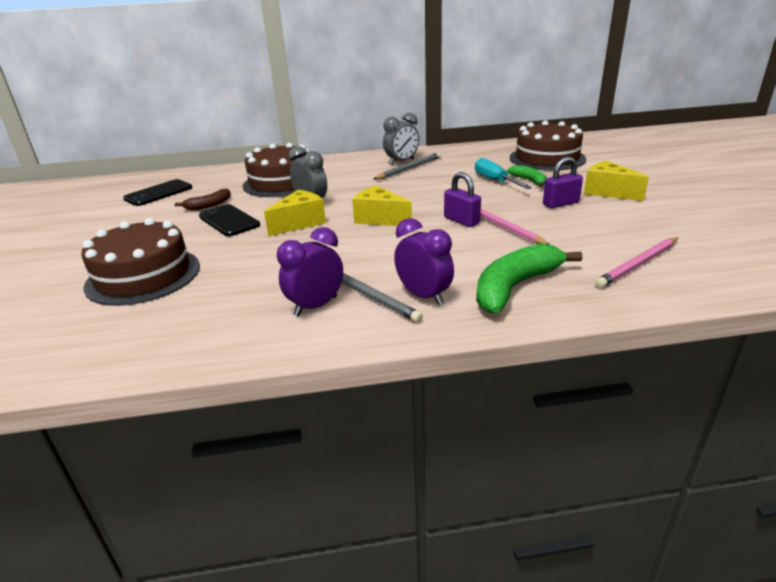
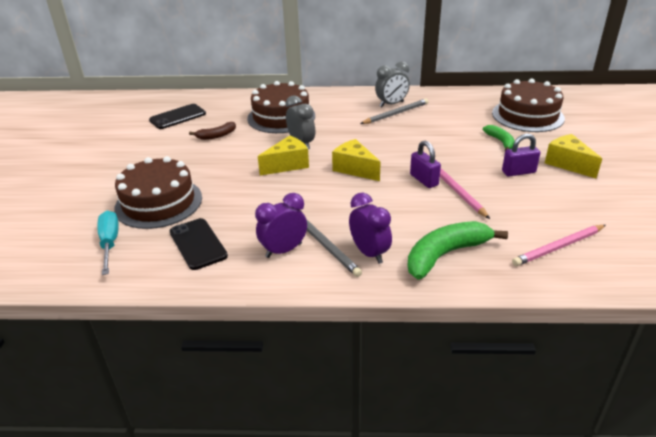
camera: 10 degrees right, 5 degrees up
black phone [199,204,260,236] -> black phone moved to [170,218,228,270]
turquoise screwdriver [475,158,532,189] -> turquoise screwdriver moved to [97,211,119,275]

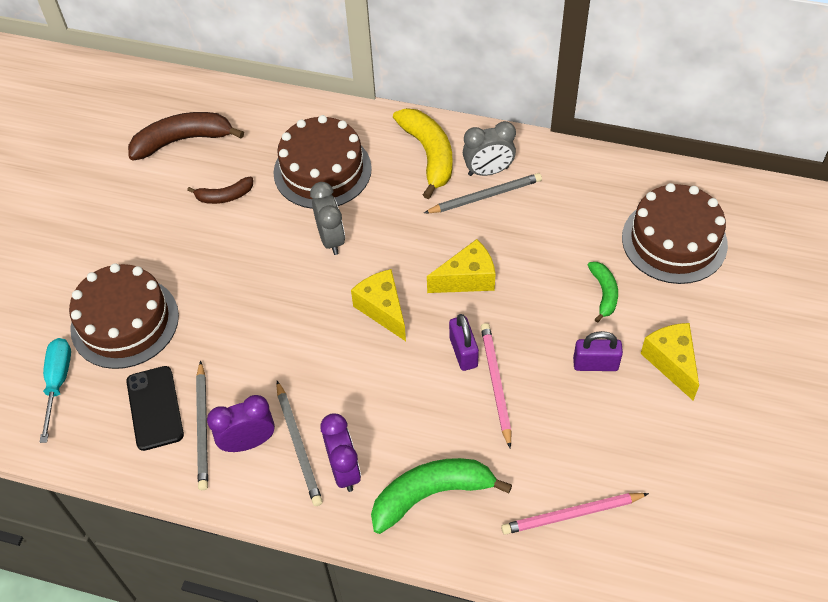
camera: 15 degrees right, 20 degrees up
black phone [149,104,206,129] -> brown banana [128,112,244,160]
yellow cheese [258,135,309,176] -> yellow cheese moved to [427,239,495,293]
none -> grey pencil [196,361,208,490]
none -> yellow banana [393,108,453,199]

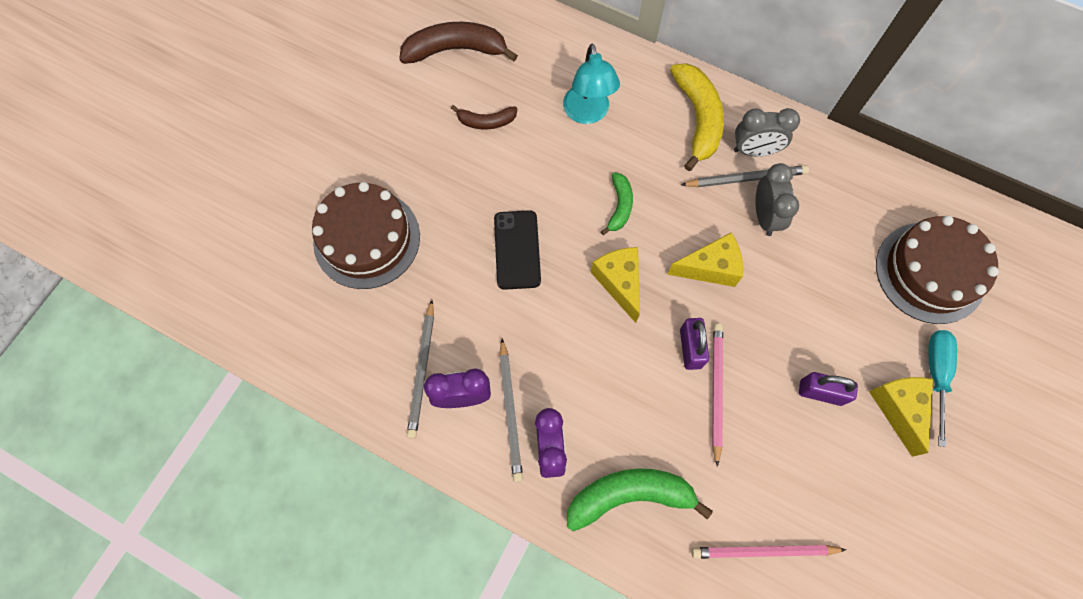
camera: 10 degrees right, 15 degrees up
turquoise screwdriver [39,338,71,443] -> turquoise screwdriver moved to [929,330,957,447]
black phone [126,366,184,451] -> black phone moved to [494,210,541,290]
brown cake [274,115,372,209] -> turquoise lamp [563,44,620,124]
grey clock [310,182,345,255] -> grey clock moved to [756,163,799,236]
green banana [588,262,618,323] -> green banana moved to [601,173,633,235]

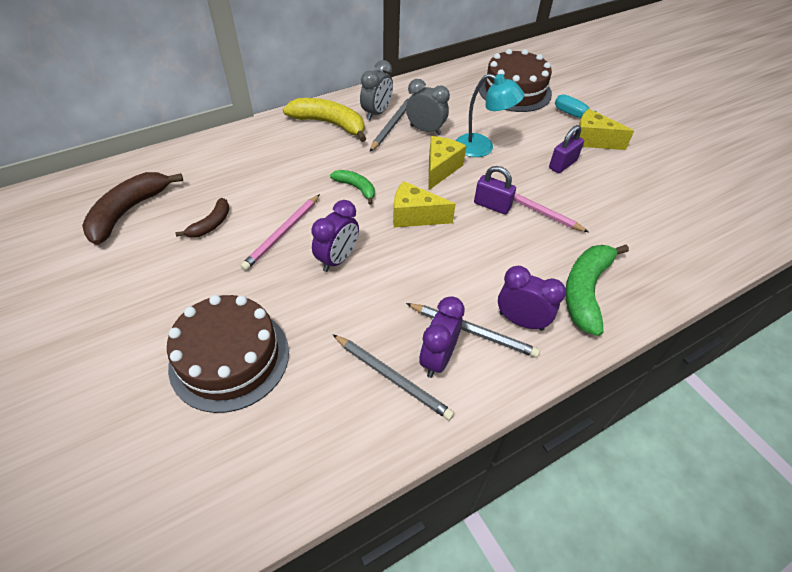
camera: 60 degrees left, 20 degrees down
black phone [494,210,541,290] -> purple clock [312,200,359,272]
turquoise lamp [563,44,620,124] -> turquoise lamp moved to [456,74,524,157]
pink pencil [691,545,846,559] -> pink pencil moved to [240,194,320,271]

